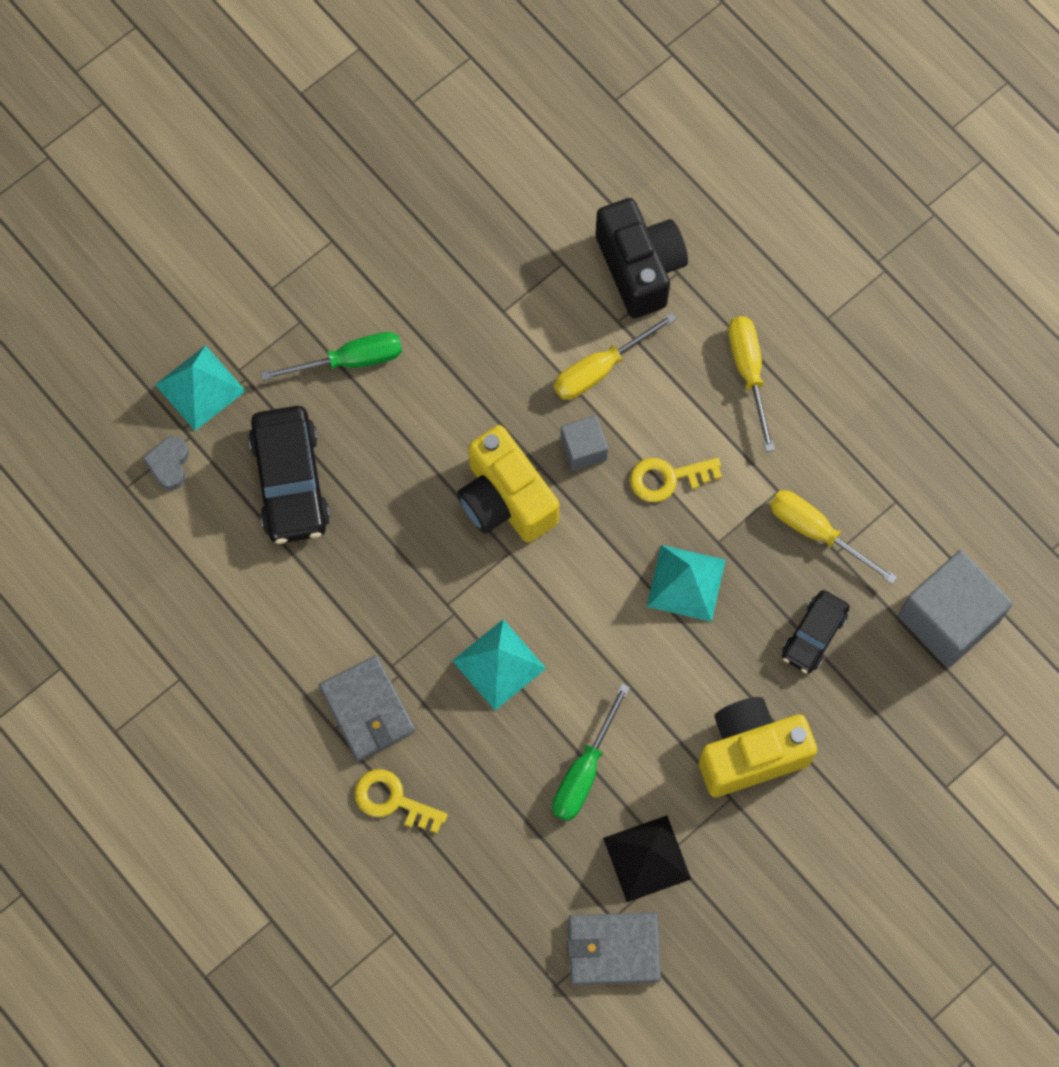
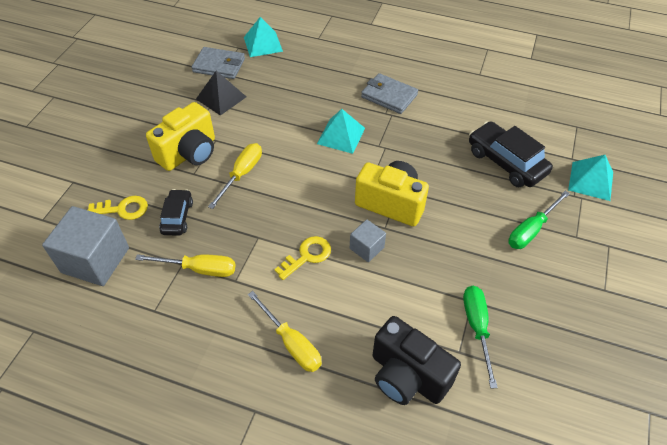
camera: 150 degrees right, 20 degrees down
grey heart [143,436,189,490] -> none
yellow key [354,769,448,833] -> yellow key moved to [88,196,148,220]
green screwdriver [552,684,630,821] -> green screwdriver moved to [463,286,498,389]
yellow screwdriver [554,313,676,400] -> yellow screwdriver moved to [208,143,262,209]
grey wallet [567,913,661,985] -> grey wallet turned 45 degrees clockwise [191,47,245,79]
turquoise pyramid [647,545,726,622] -> turquoise pyramid moved to [244,17,283,57]

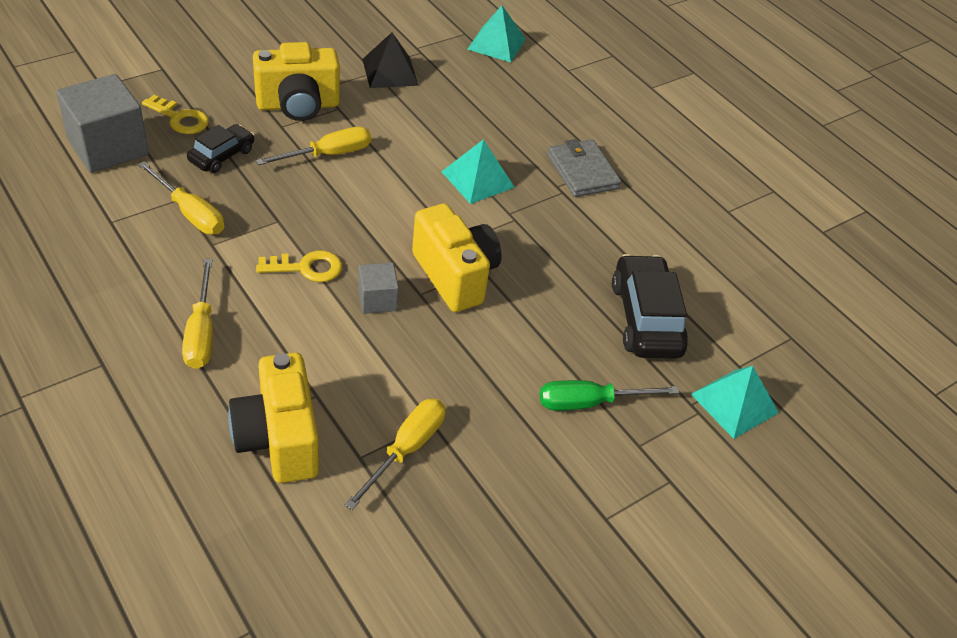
camera: 30 degrees right, 5 degrees down
grey wallet [191,47,245,79] -> none
black camera [373,316,461,405] -> yellow camera [228,353,319,483]
green screwdriver [463,286,498,389] -> yellow screwdriver [345,399,445,510]

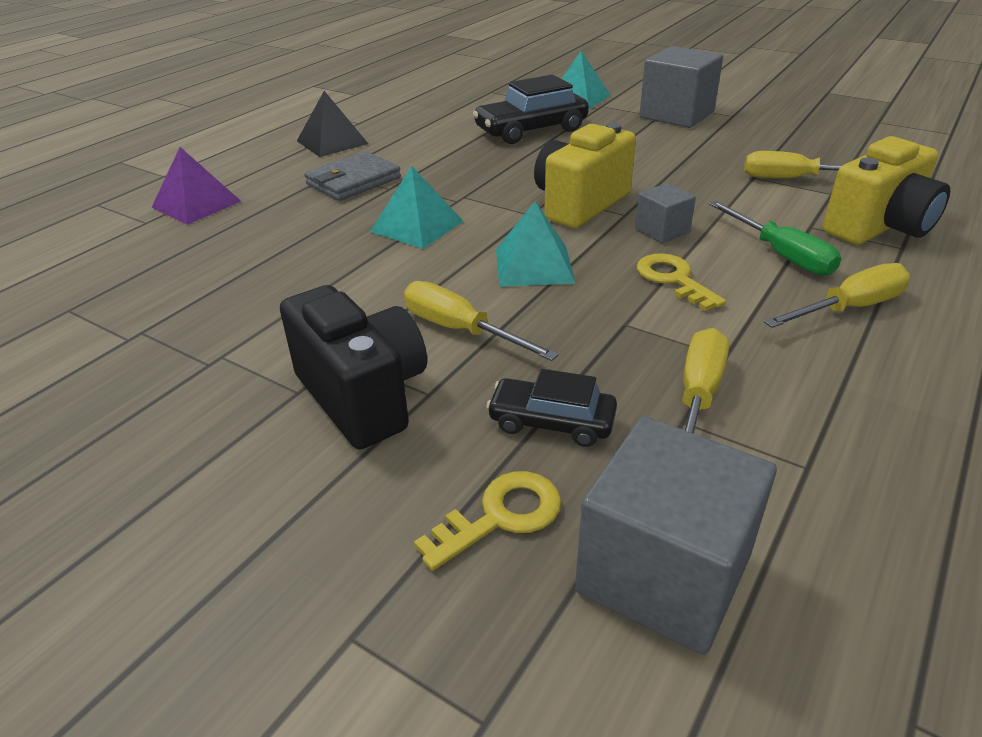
camera: 105 degrees left, 10 degrees down
yellow key [142,95,209,134] -> yellow key turned 45 degrees clockwise [414,471,561,571]
yellow camera [253,42,340,121] -> black camera [280,285,427,449]
black pyramid [362,33,419,88] -> black pyramid moved to [297,91,368,157]
turquoise pyramid [468,5,526,62] -> turquoise pyramid moved to [496,201,575,287]
green screwdriver [540,380,679,411] -> green screwdriver moved to [709,201,841,276]
none -> purple pyramid [151,147,241,225]
none -> grey cube [639,46,723,128]

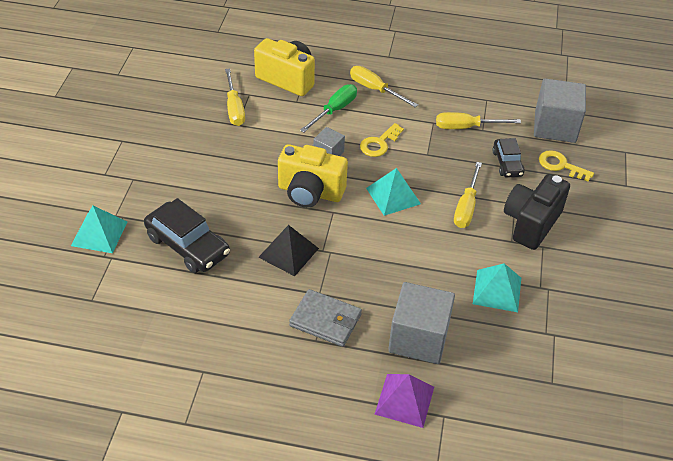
camera: 115 degrees left, 10 degrees up
black pyramid [297,91,368,157] -> black pyramid moved to [258,225,319,276]
turquoise pyramid [370,166,464,249] -> turquoise pyramid moved to [473,263,521,312]
grey cube [639,46,723,128] -> grey cube moved to [388,282,455,364]

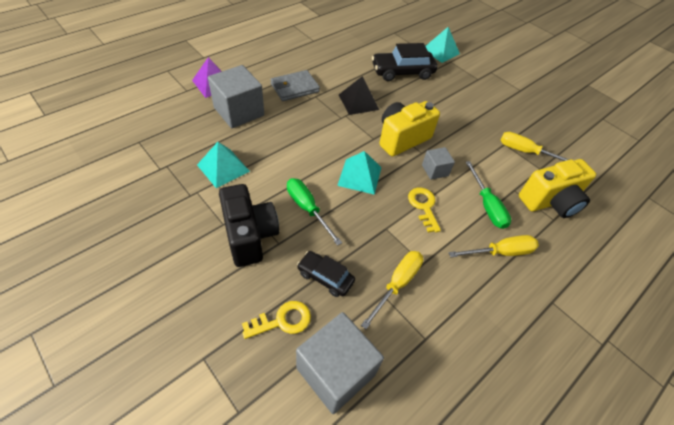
camera: 125 degrees right, 5 degrees up
yellow screwdriver [454,162,482,228] -> green screwdriver [287,178,342,246]

